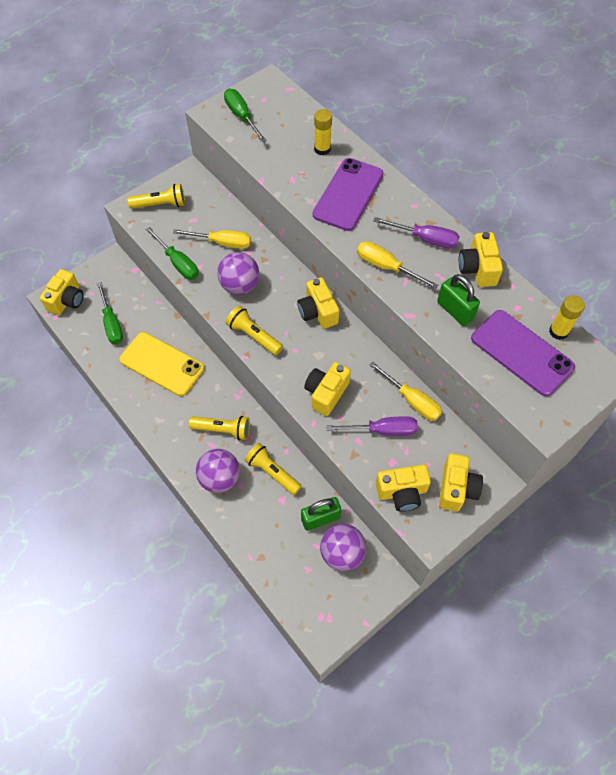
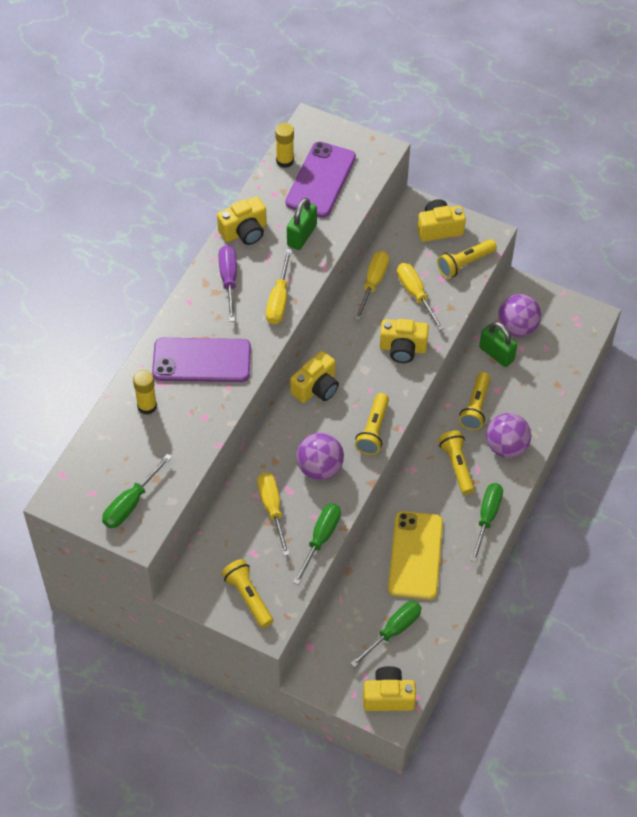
camera: 115 degrees left, 5 degrees down
purple screwdriver [326,416,418,436] -> yellow screwdriver [397,263,444,331]
yellow camera [376,464,431,512] -> yellow flashlight [437,239,497,278]
none -> green screwdriver [471,483,503,562]

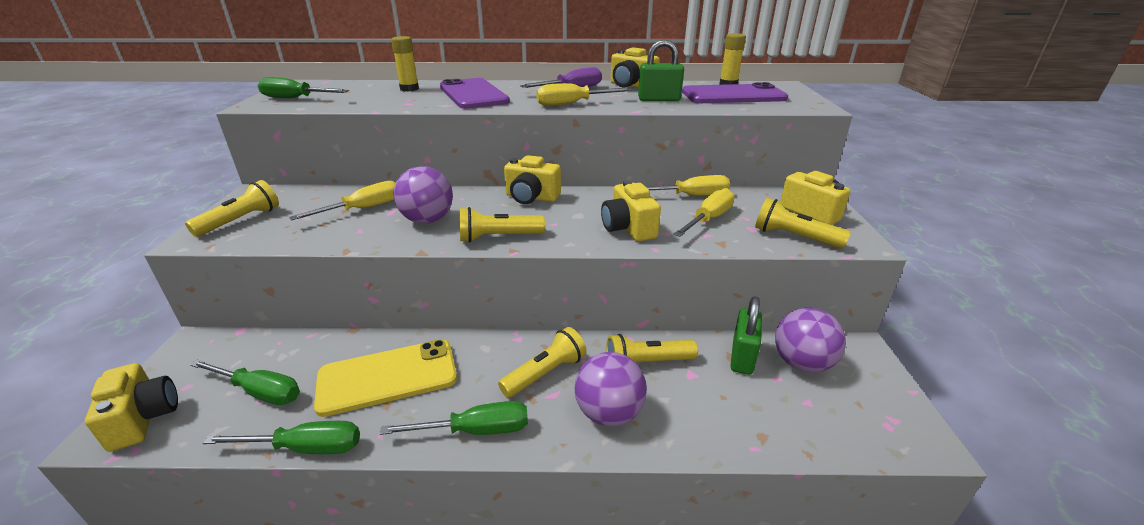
camera: 65 degrees right, 25 degrees down
green screwdriver [293,503,341,585] -> green screwdriver moved to [203,421,360,454]

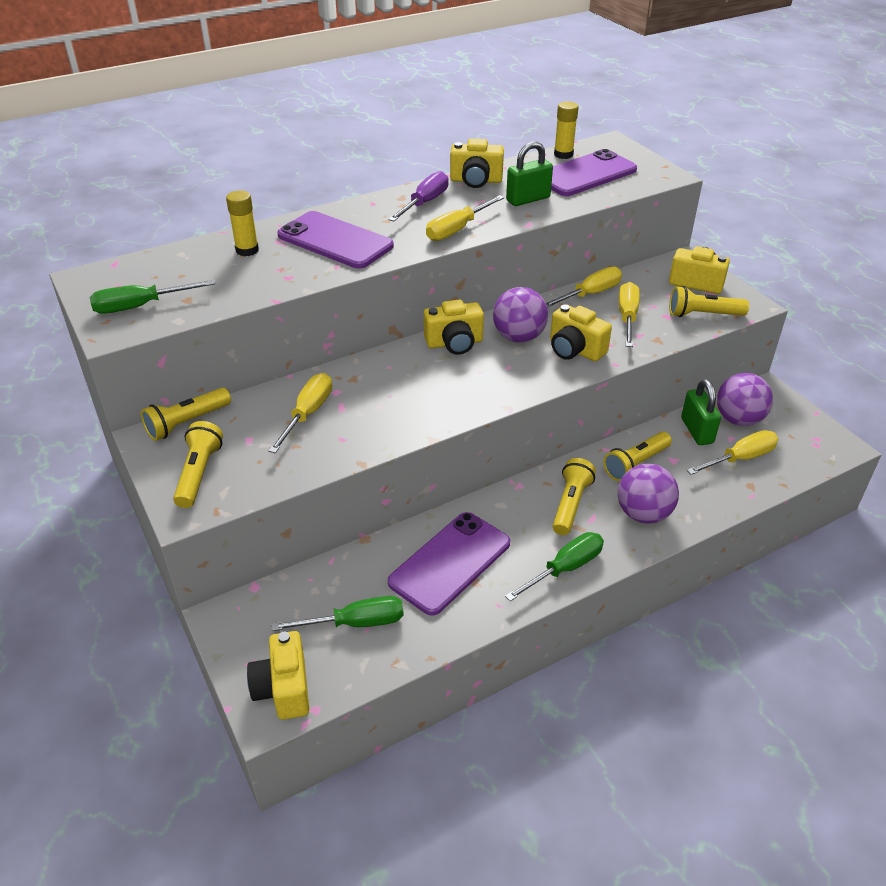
camera: 30 degrees left, 10 degrees up
yellow camera [85,363,178,452] -> yellow camera turned 135 degrees counterclockwise [247,631,309,720]
green screwdriver [203,421,360,454] -> none
yellow phone [314,339,457,417] -> purple phone [388,512,510,616]
purple ball [394,166,453,224] -> purple ball moved to [493,287,548,343]
yellow flashlight [460,207,545,242] -> yellow flashlight moved to [141,388,231,441]
none -> yellow screwdriver [687,430,778,475]

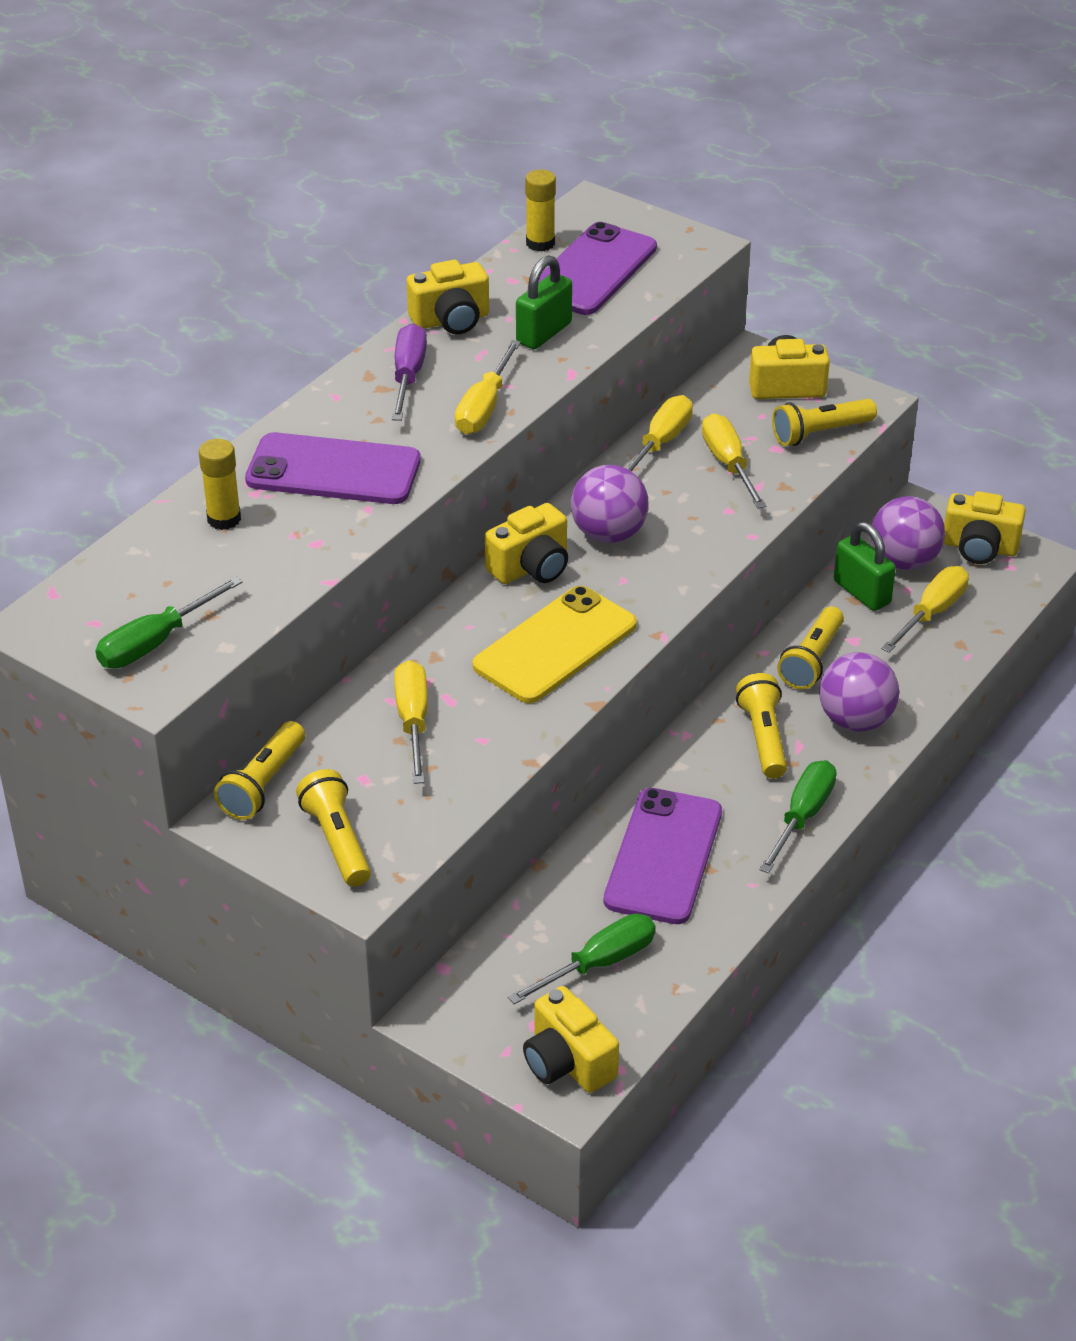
camera: 25 degrees left, 0 degrees up
yellow camera [550,304,612,361] -> yellow camera moved to [944,491,1026,564]
none -> yellow phone [473,586,637,703]

